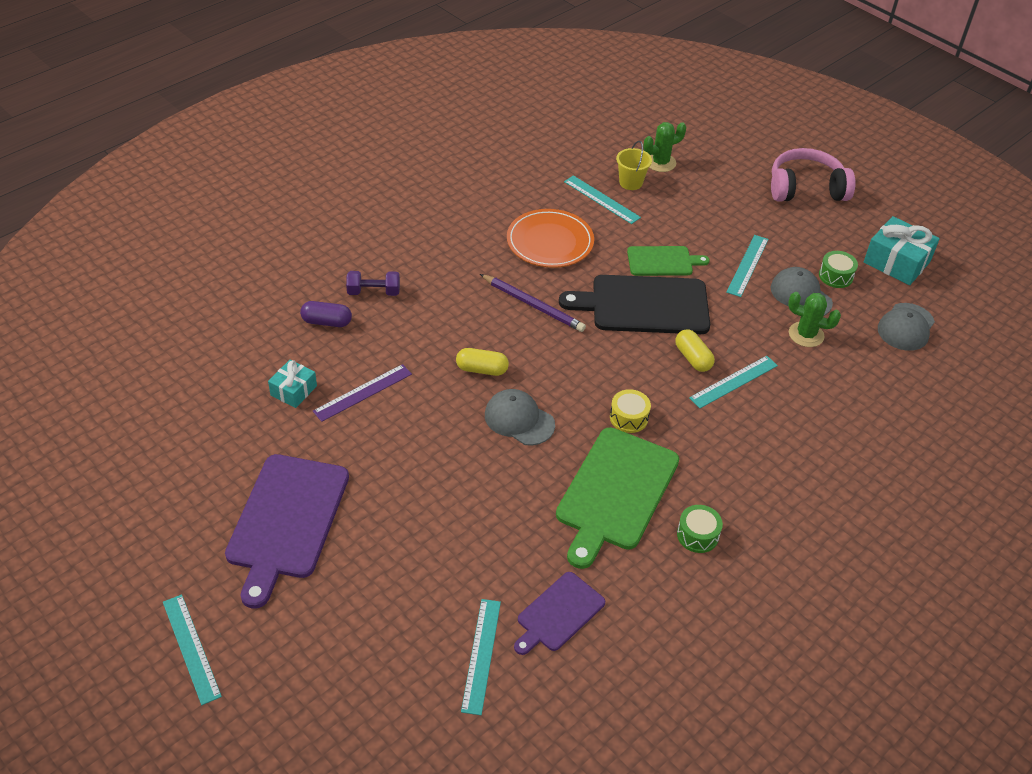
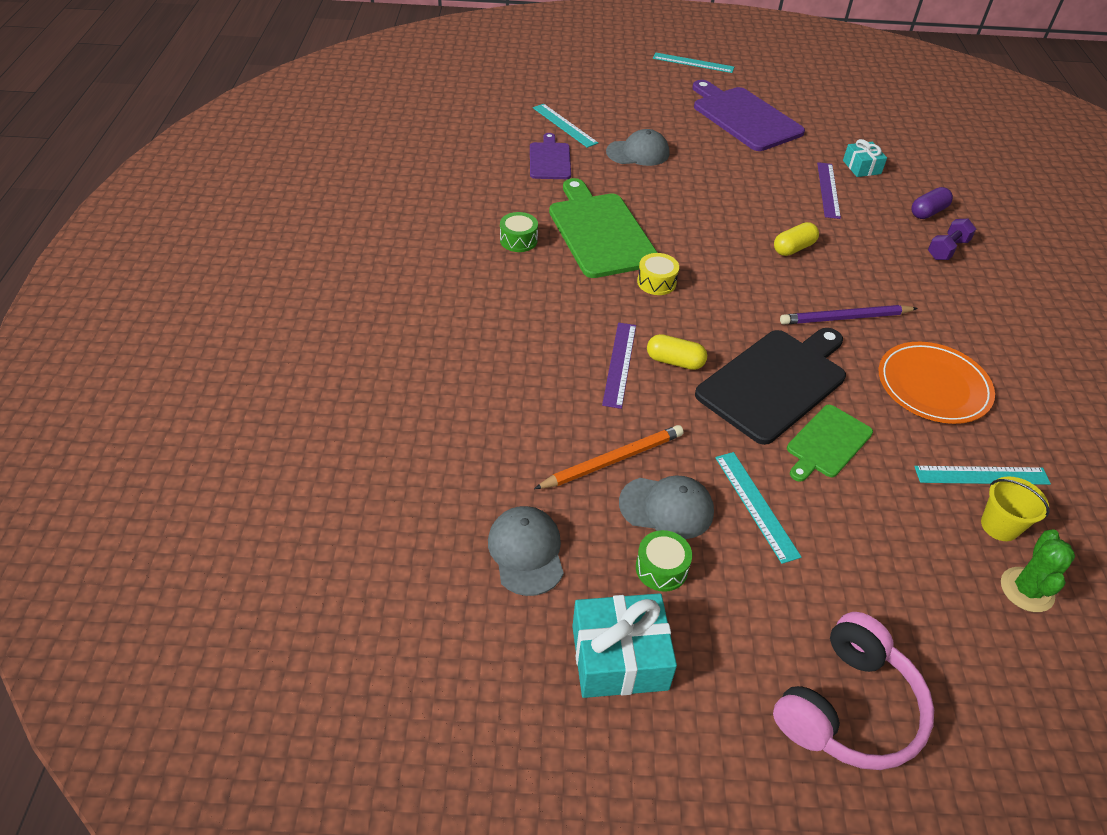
camera: 135 degrees right, 0 degrees up
grey cap [485,389,555,445] -> grey cap moved to [606,129,669,166]
turquoise ruler [689,356,778,408] -> purple ruler [602,322,636,409]
green cactus [788,292,841,347] -> orange pencil [534,425,684,489]

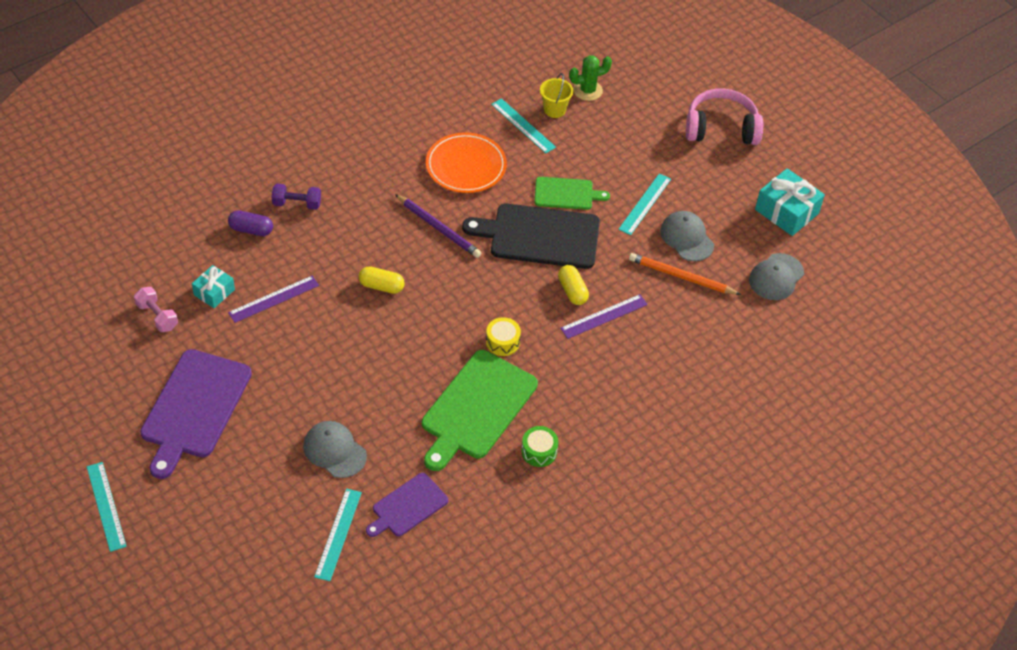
camera: 130 degrees left, 5 degrees up
green drum [636,530,692,592] -> none
none -> pink dumbbell [134,287,178,332]

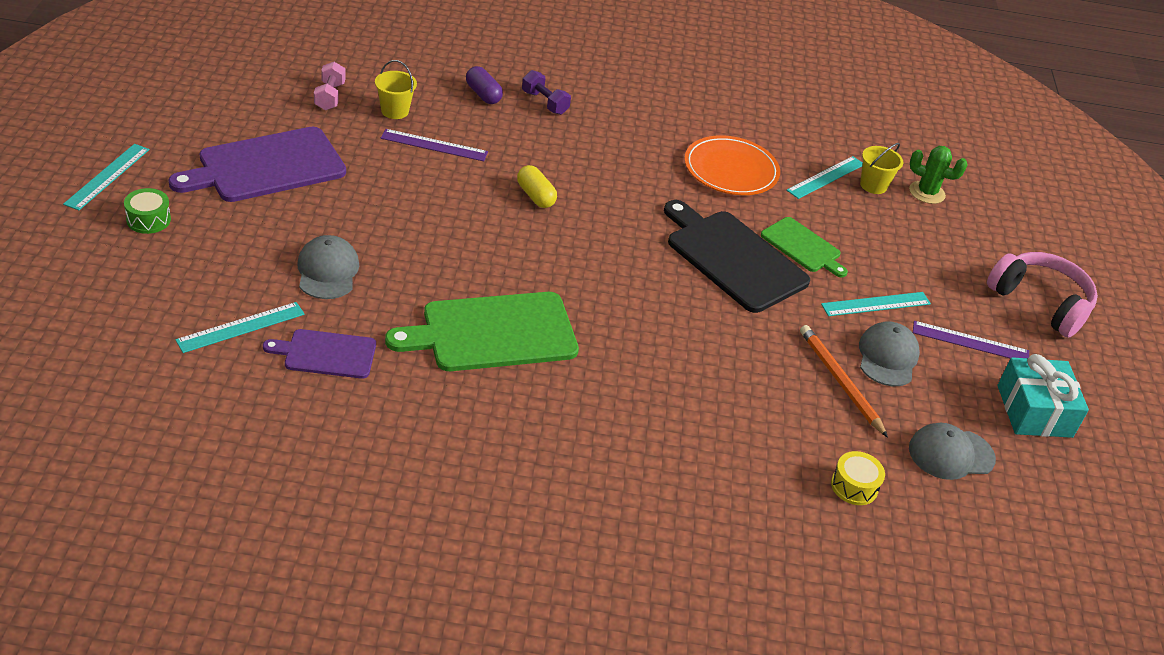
camera: 40 degrees right, 10 degrees down
turquoise gift [192,265,235,308] -> yellow bucket [375,60,417,119]
purple pencil [395,194,481,258] -> none
yellow drum [486,317,521,356] -> yellow drum moved to [831,451,885,505]
turquoise ruler [491,98,556,153] -> turquoise ruler turned 45 degrees clockwise [786,156,863,199]
green drum [521,426,558,467] -> green drum moved to [124,188,171,234]
yellow capsule [558,265,589,305] -> none
purple ruler [560,294,648,339] -> purple ruler moved to [913,321,1029,358]

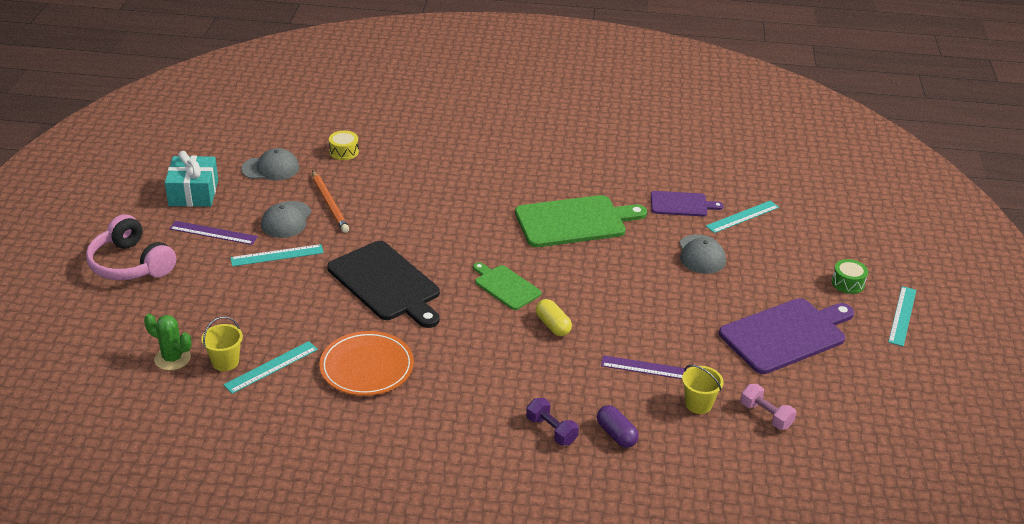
camera: 175 degrees left, 5 degrees down
pink dumbbell [314,62,346,110] -> pink dumbbell turned 45 degrees counterclockwise [740,384,797,430]
green cutting board [761,217,848,277] -> green cutting board moved to [473,262,542,310]

